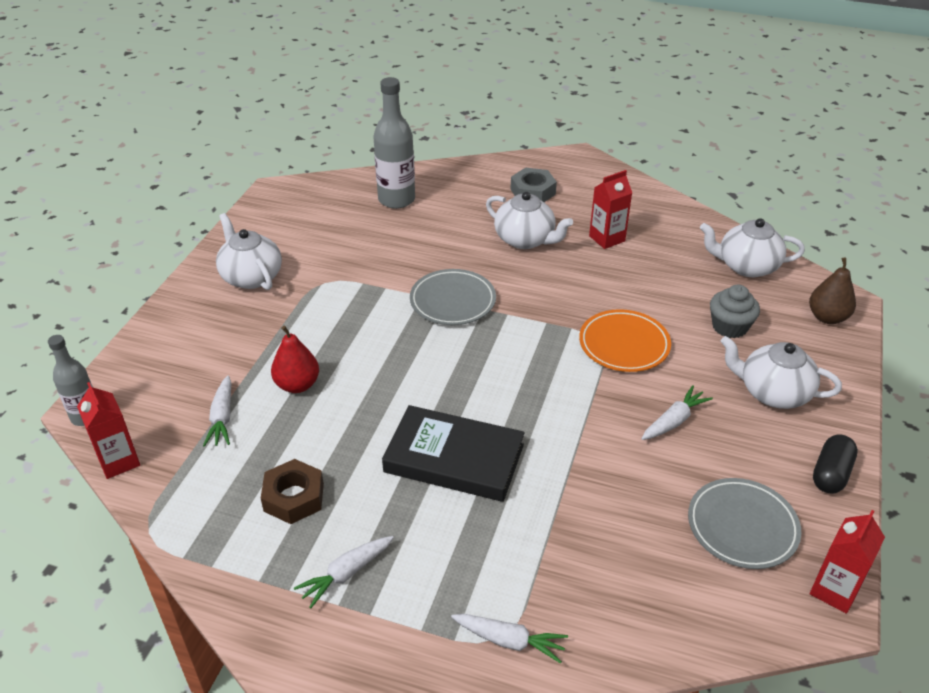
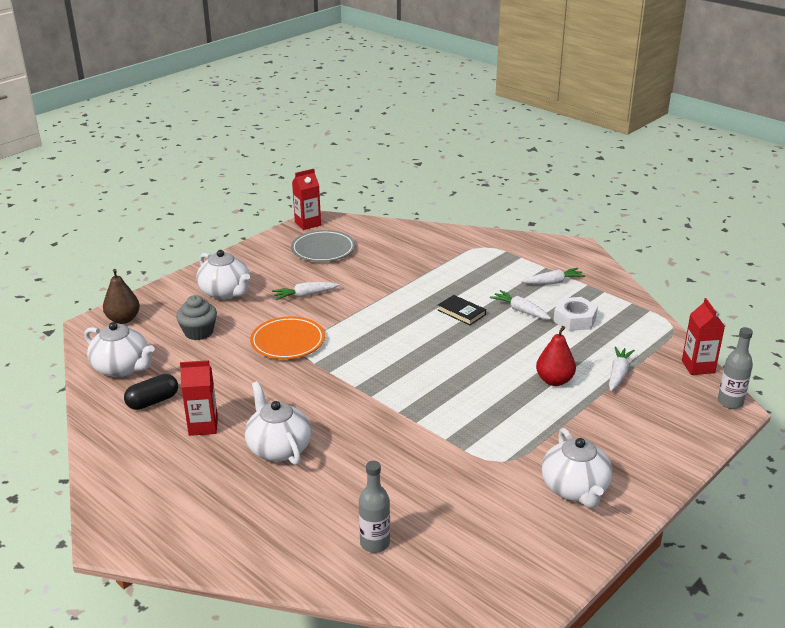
camera: 155 degrees left, 10 degrees down
brown nut [261,459,324,524] -> white nut [553,297,598,331]
grey bottle [373,77,415,209] -> grey bottle [359,461,390,553], size x0.63
black book [382,405,525,502] -> black book [438,295,486,325], size x0.49
grey plate [410,269,496,325] -> none
white carrot [451,614,568,664] -> white carrot moved to [490,290,551,319]
grey nut [511,167,557,202] -> none
black capsule [813,434,858,494] -> black capsule moved to [124,374,178,410]

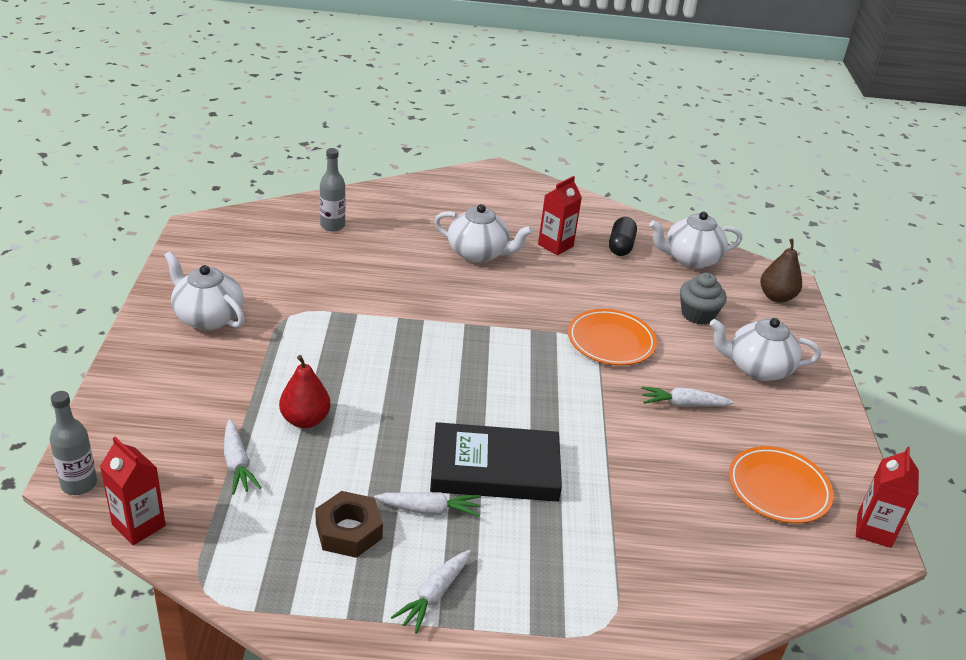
camera: 135 degrees right, 5 degrees up
white carrot [272,282,340,300] -> white carrot turned 120 degrees counterclockwise [641,386,734,407]
grey plate [291,230,355,262] -> orange plate [729,446,834,523]
black book [438,295,486,325] -> black book [430,422,562,501], size x2.05
white nut [553,297,598,331] -> brown nut [315,491,383,558]

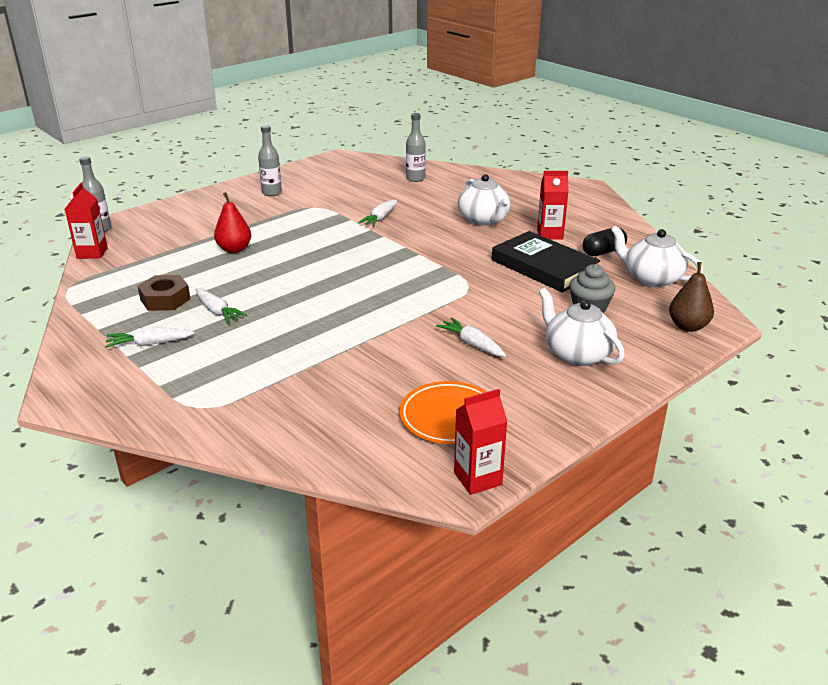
camera: 50 degrees right, 5 degrees down
white teapot [164,251,245,330] -> grey bottle [258,125,282,196]
white carrot [224,419,261,495] -> white carrot moved to [358,200,397,227]
black book [430,422,562,501] -> black book moved to [492,231,600,293]
orange plate [568,309,657,366] -> none

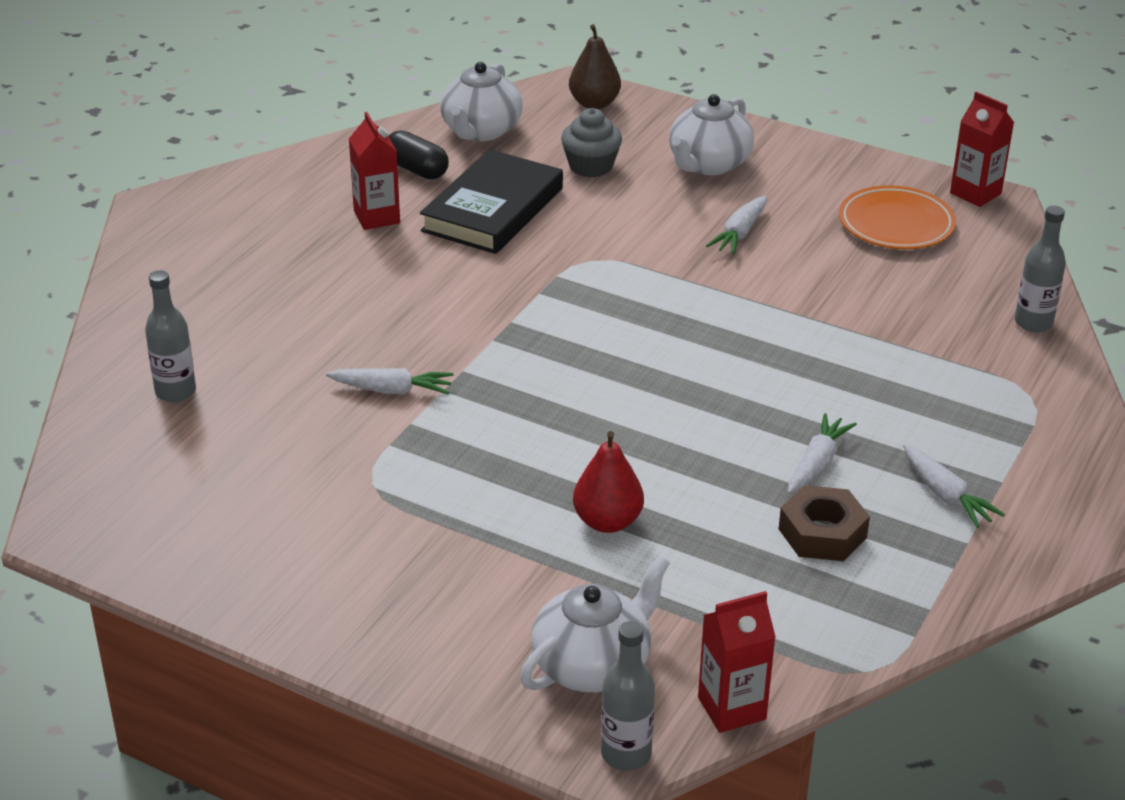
camera: 110 degrees left, 5 degrees up
grey bottle [258,125,282,196] -> grey bottle moved to [1015,205,1066,332]
white teapot [458,174,510,226] -> white teapot moved to [520,555,670,692]

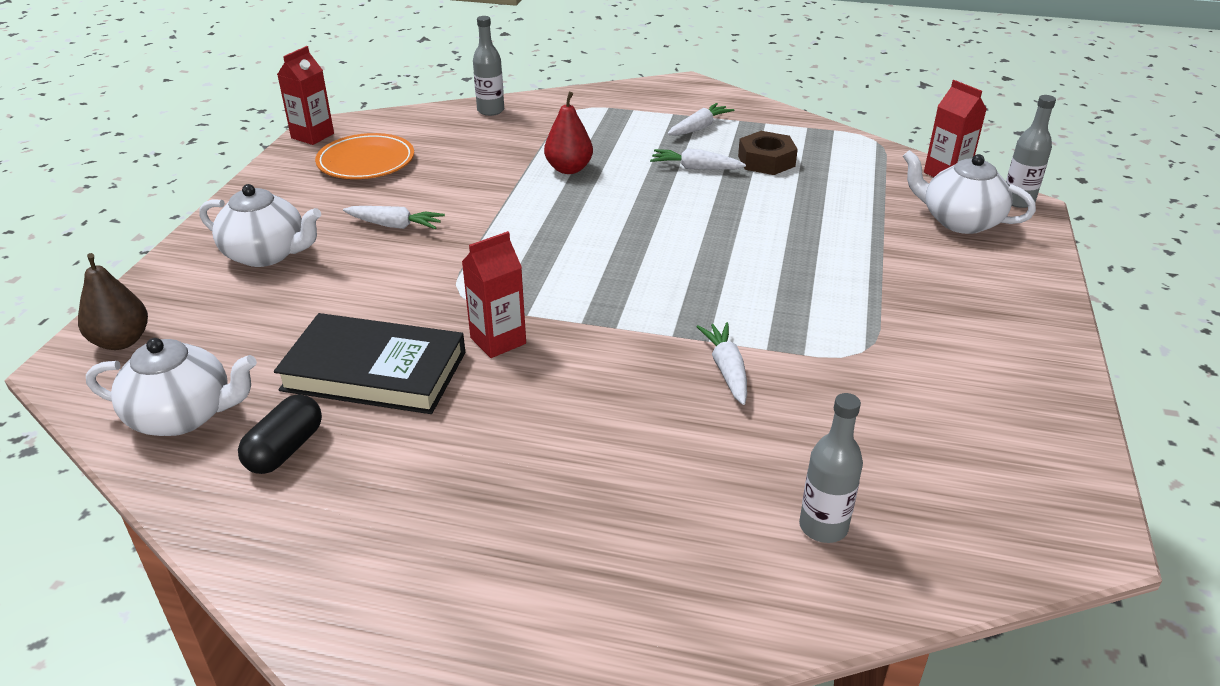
camera: 105 degrees left, 0 degrees up
red carton [349,112,400,230] -> red carton moved to [462,231,526,358]
grey cupcake [561,108,622,177] -> none
red pear [573,431,644,533] -> red pear moved to [544,92,593,174]

